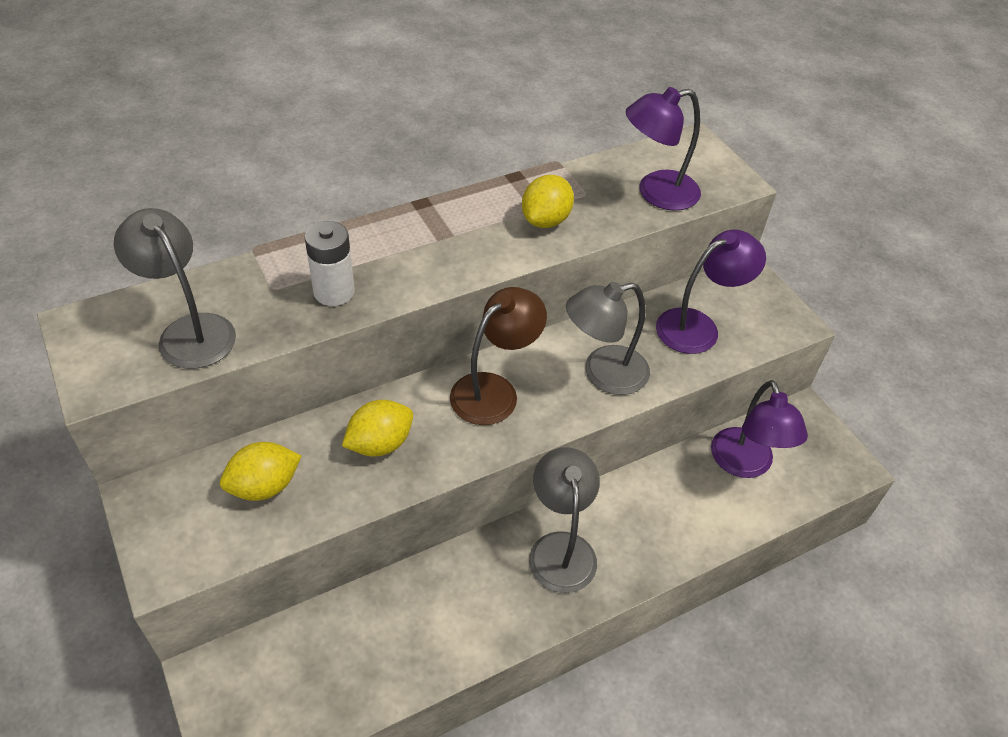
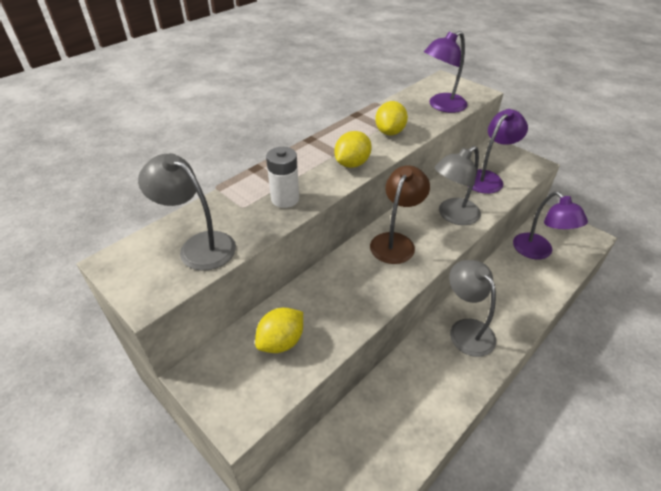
camera: 15 degrees left, 5 degrees down
yellow lemon [342,400,413,457] -> yellow lemon moved to [334,131,372,168]

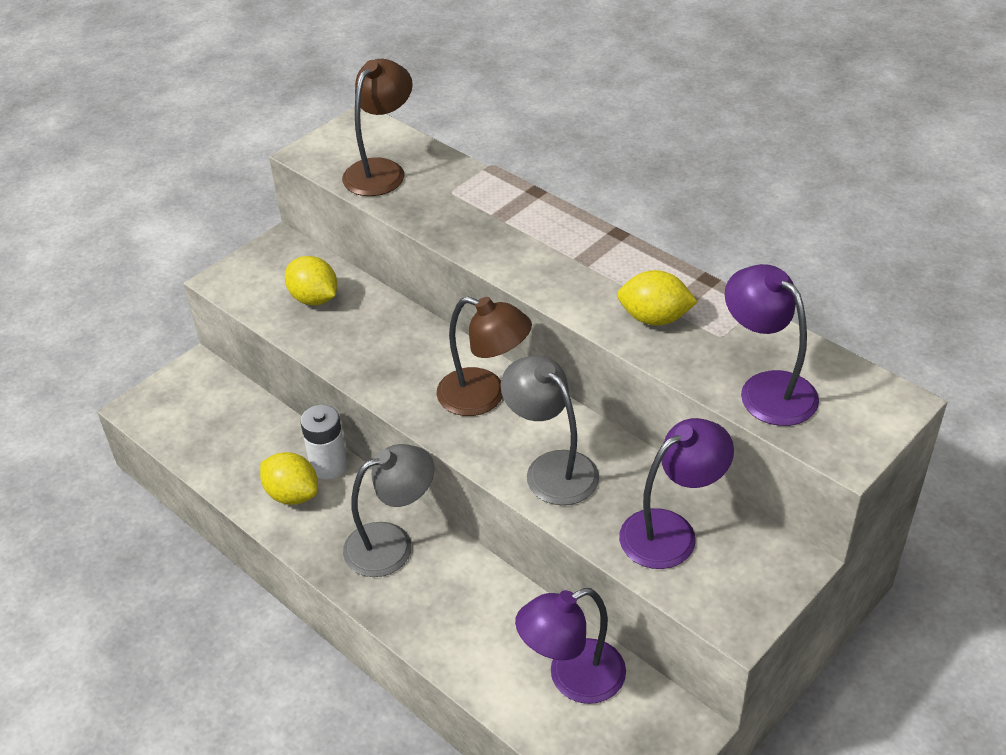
camera: 90 degrees right, 0 degrees up
grey lamp [138,153,236,271] -> brown lamp [342,59,413,196]
white battery [266,147,299,208] -> white battery moved to [300,405,348,479]
yellow lemon [334,131,372,168] -> yellow lemon moved to [260,452,318,505]
purple lamp [468,109,528,194] -> purple lamp turned 75 degrees counterclockwise [619,418,734,569]

